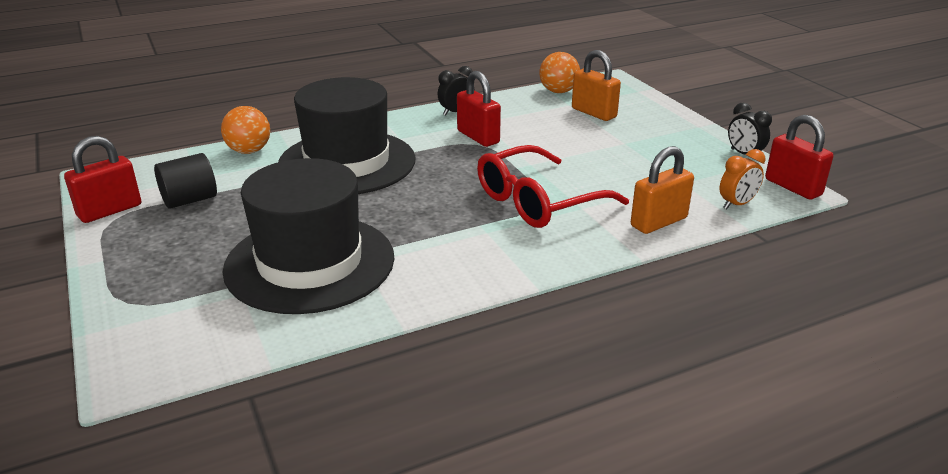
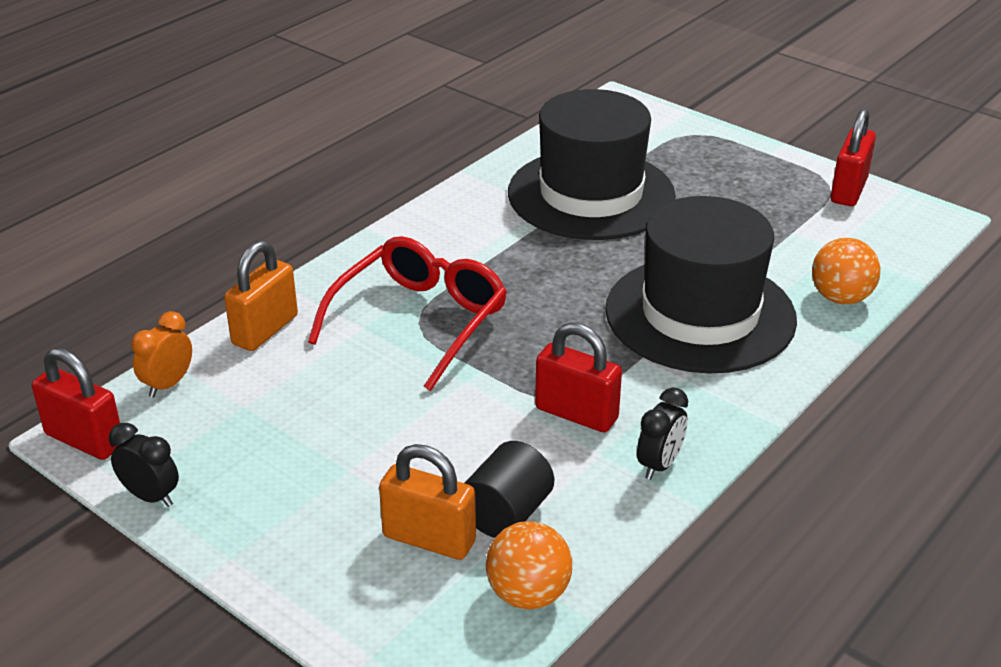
camera: 155 degrees right, 5 degrees up
black cylinder [154,153,217,209] -> black cylinder moved to [465,441,554,538]

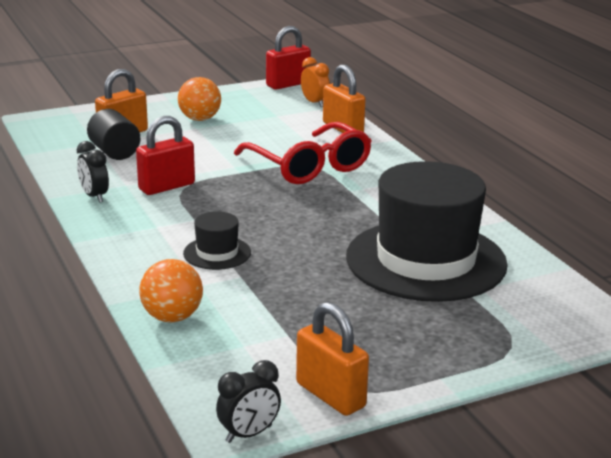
camera: 115 degrees right, 10 degrees down
black clock [109,423,179,507] -> black clock moved to [216,360,281,443]
orange ball [486,521,572,609] -> orange ball moved to [178,77,221,121]
black hat [605,196,797,374] -> black hat [183,211,251,270], size x0.42
red padlock [831,108,876,206] -> orange padlock [296,302,369,416]

